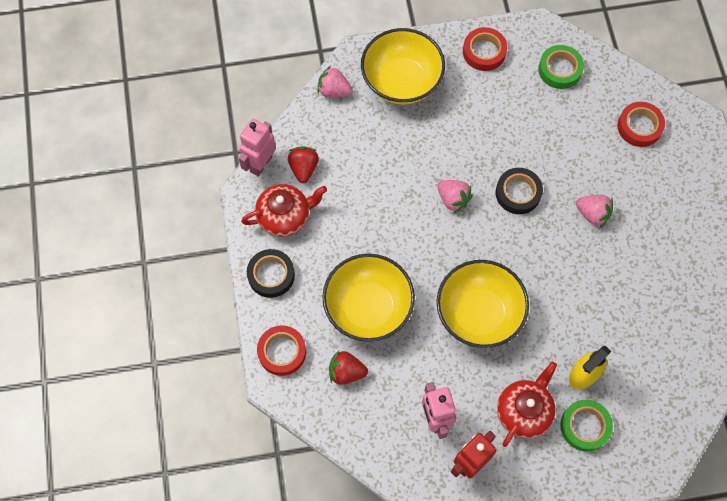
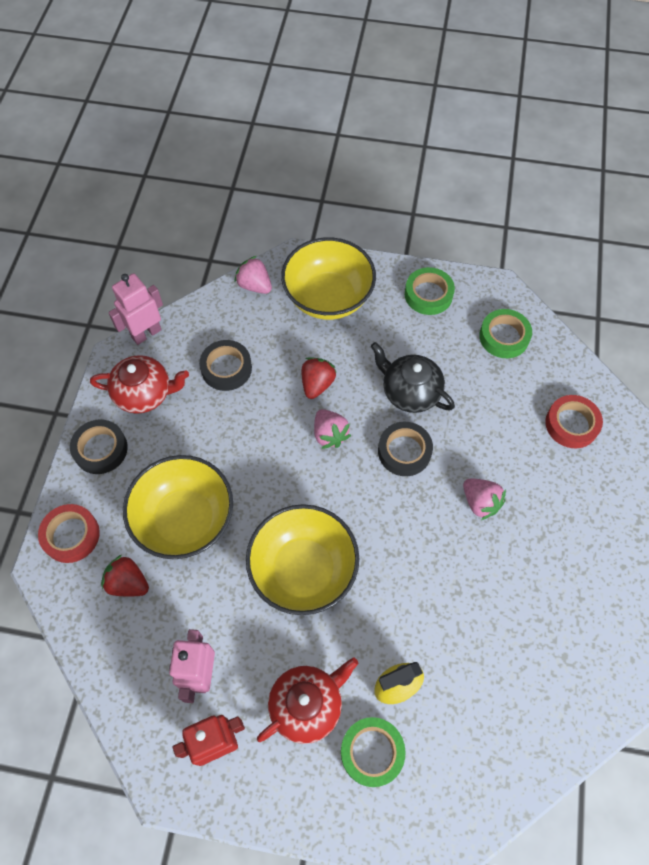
camera: 20 degrees right, 5 degrees down
red strawberry [288,146,319,183] -> red strawberry moved to [301,357,337,399]
red tape [463,27,507,71] -> green tape [405,267,455,315]
none -> black tape [199,340,252,391]
none -> black teapot [370,342,455,413]

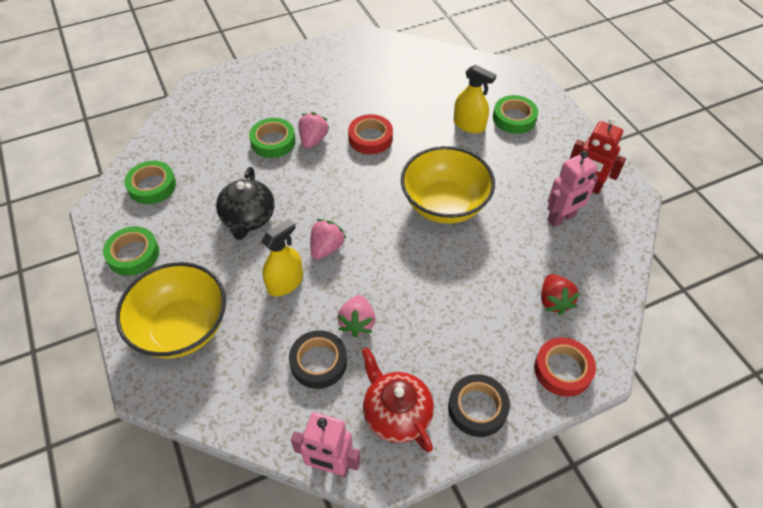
camera: 125 degrees left, 10 degrees down
yellow bowl [123,455,233,559] -> none
pink strawberry [234,256,272,294] -> pink strawberry moved to [337,295,375,338]
red teapot [257,658,358,744] -> none
red strawberry [301,357,337,399] -> yellow spray bottle [261,219,303,296]
black tape [378,422,433,476] -> none
red tape [545,395,603,448] -> red tape moved to [348,114,393,154]
none -> green tape [249,118,296,158]

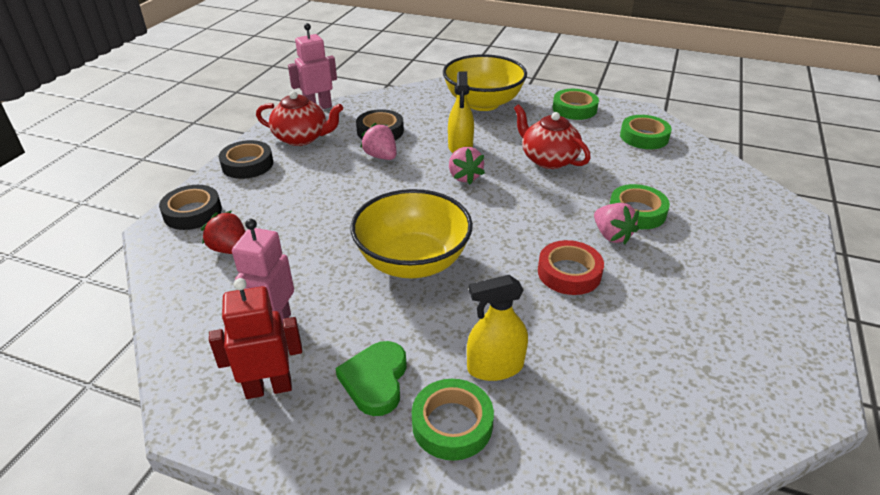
camera: 135 degrees right, 15 degrees down
black teapot [216,167,275,240] -> red teapot [514,104,591,169]
red tape [534,337,596,397] -> black tape [159,185,222,230]
none -> green heart [335,341,407,416]

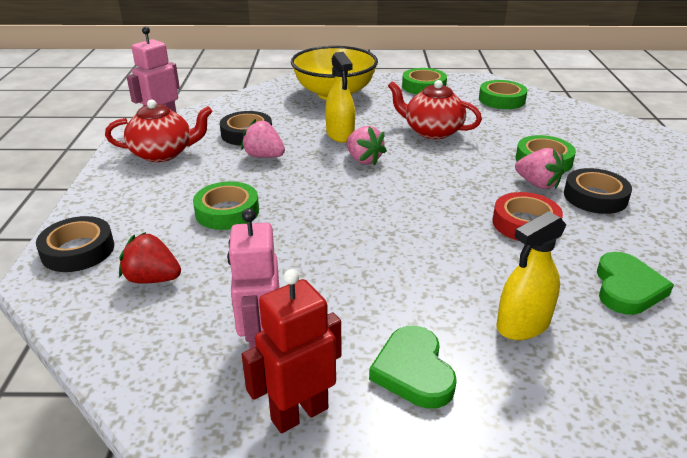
camera: 20 degrees left, 5 degrees down
black tape [219,140,273,179] -> black tape moved to [564,168,632,214]
yellow bowl [351,189,473,278] -> none
green tape [412,379,494,460] -> green tape moved to [193,181,259,230]
none -> green heart [597,252,674,315]

